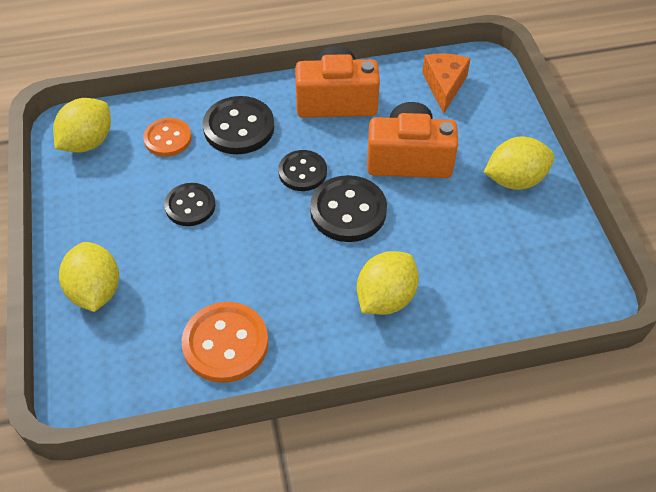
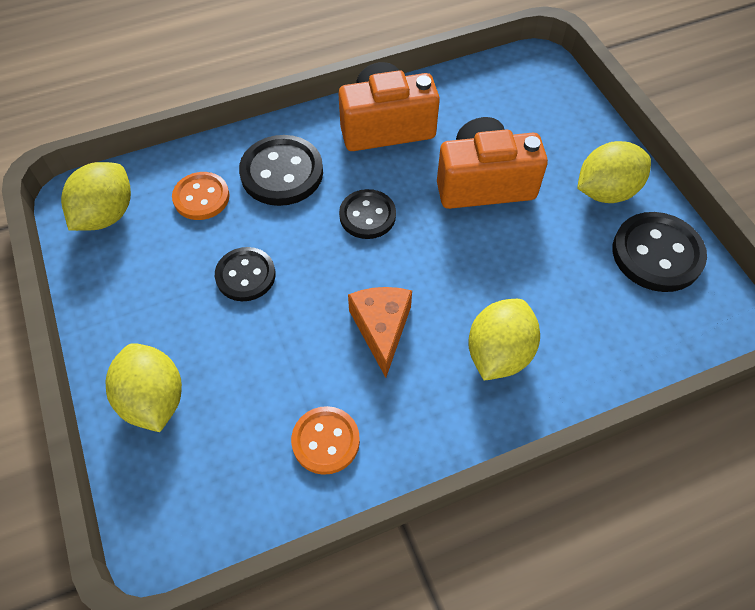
camera: 10 degrees left, 5 degrees up
orange button [182,302,268,383] -> orange button [291,406,360,475], size x0.66
black button [310,175,387,242] -> black button moved to [613,212,707,292]
orange cheese [422,53,471,114] -> orange cheese moved to [348,287,412,378]

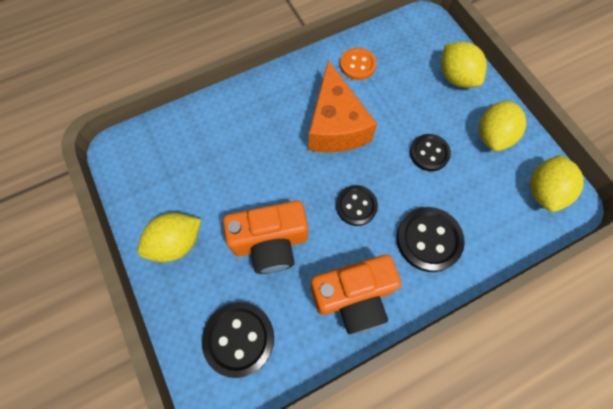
camera: 175 degrees right, 10 degrees up
orange button [172,172,229,220] -> none
orange cheese [348,287,412,378] -> orange cheese [309,61,377,152], size x1.63
yellow lemon [468,299,540,381] -> yellow lemon moved to [479,101,526,151]
black button [613,212,707,292] -> black button moved to [202,302,274,378]

